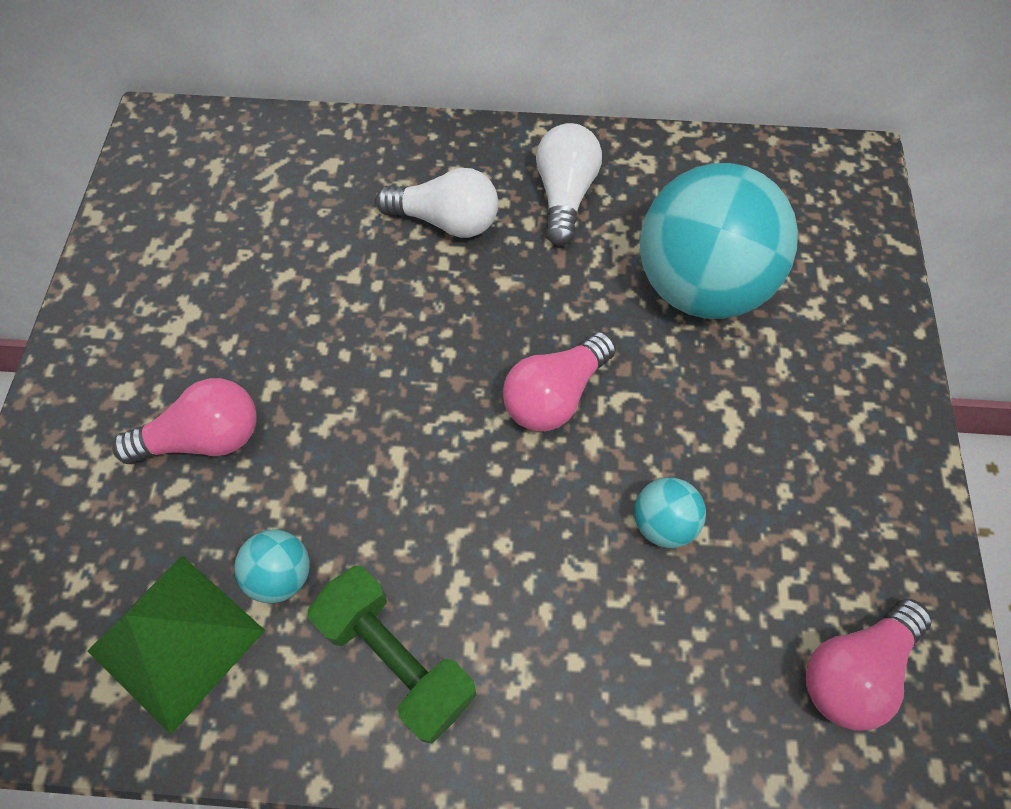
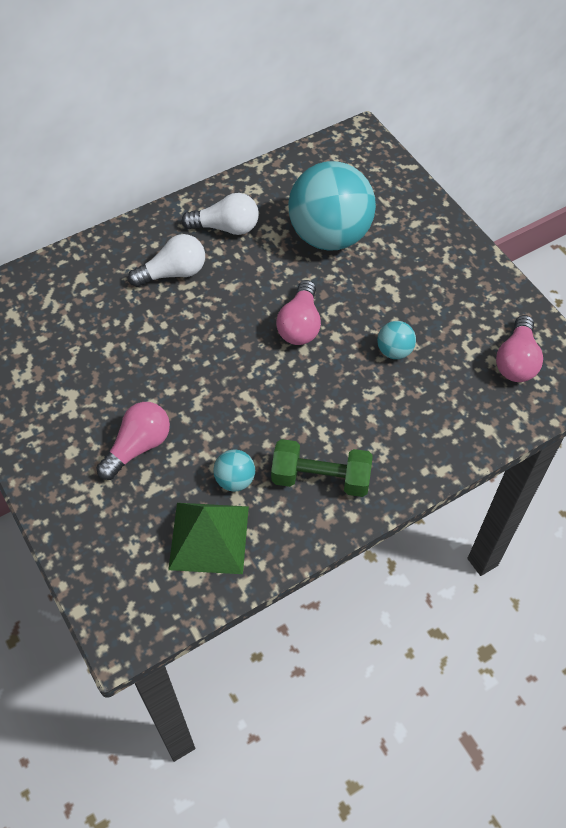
camera: 35 degrees left, 5 degrees down
white light bulb [536,123,602,246] -> white light bulb turned 120 degrees clockwise [181,193,259,235]

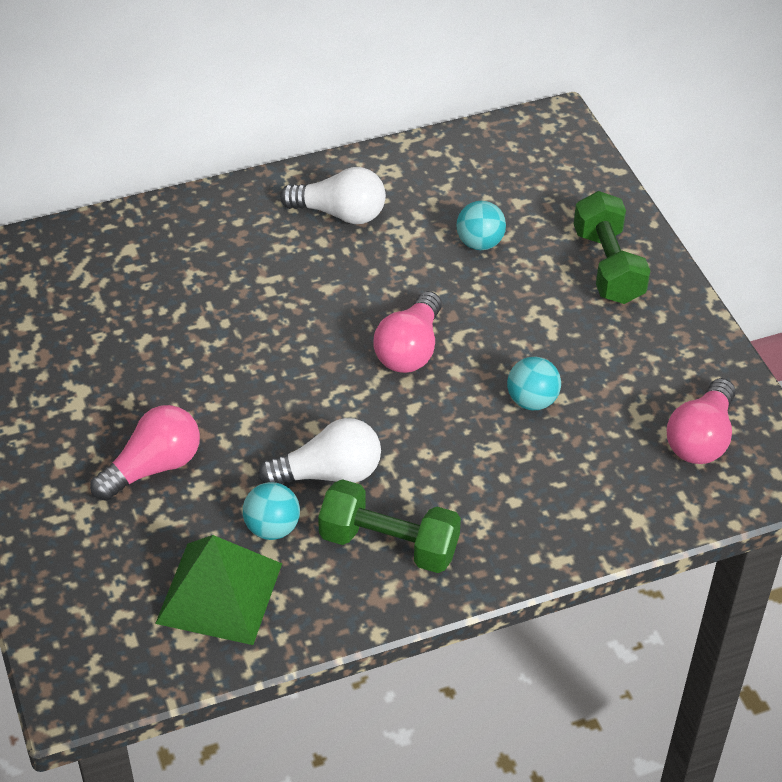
camera: 10 degrees right, 10 degrees down
white light bulb [128,234,205,287] -> white light bulb moved to [258,418,381,484]
turquoise ball [288,161,376,251] -> turquoise ball [456,201,506,250], size x0.42
none -> green dumbbell [574,191,651,304]

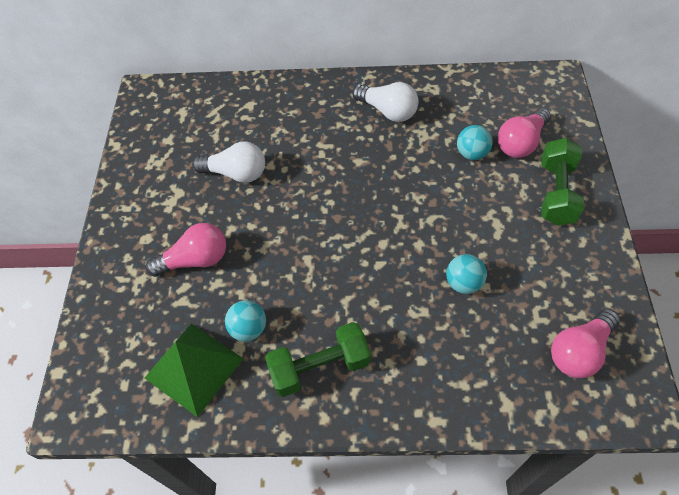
camera: 25 degrees right, 10 degrees up
white light bulb [258,418,381,484] -> white light bulb moved to [192,142,265,183]
green dumbbell [318,479,461,573] -> green dumbbell turned 60 degrees counterclockwise [265,322,371,397]
pink light bulb [373,291,442,373] -> pink light bulb moved to [498,108,551,158]

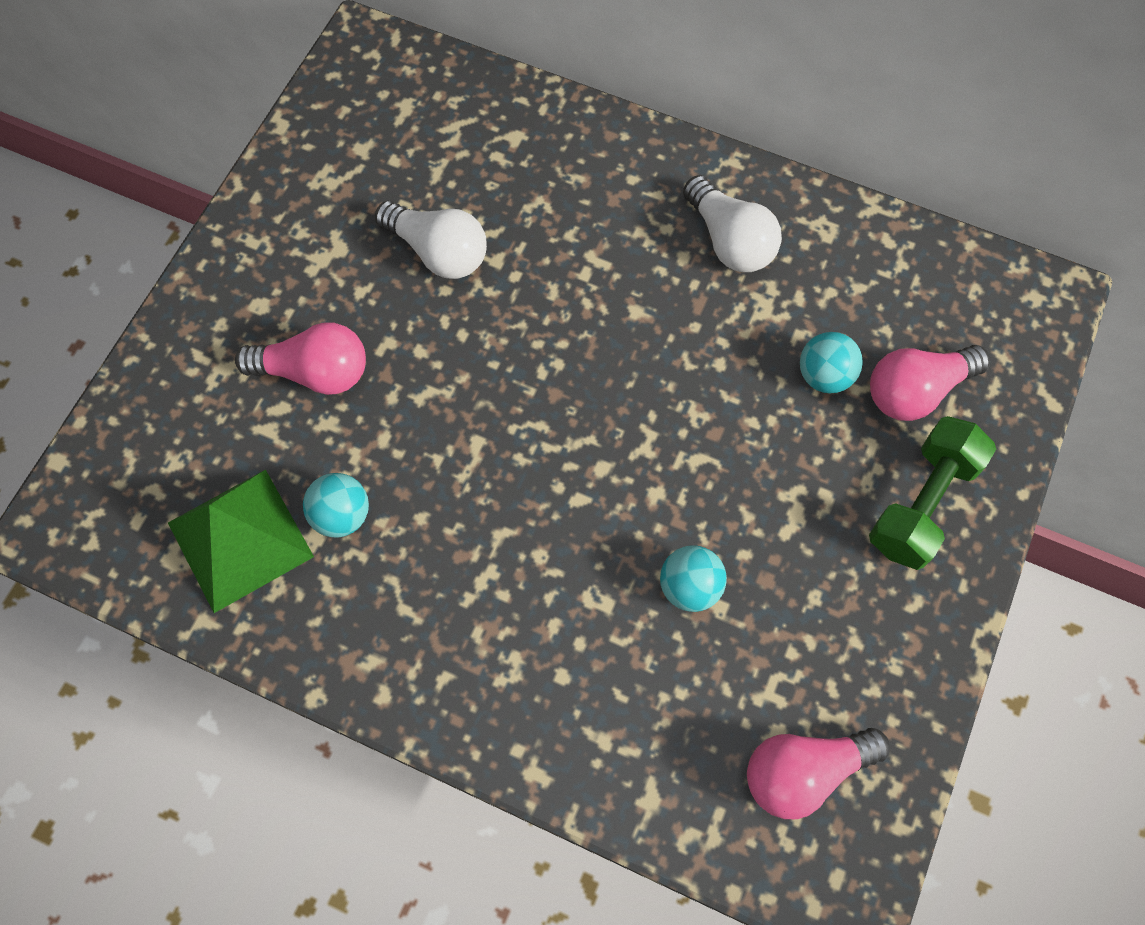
camera: 20 degrees right, 10 degrees up
green dumbbell [265,322,371,397] -> none

